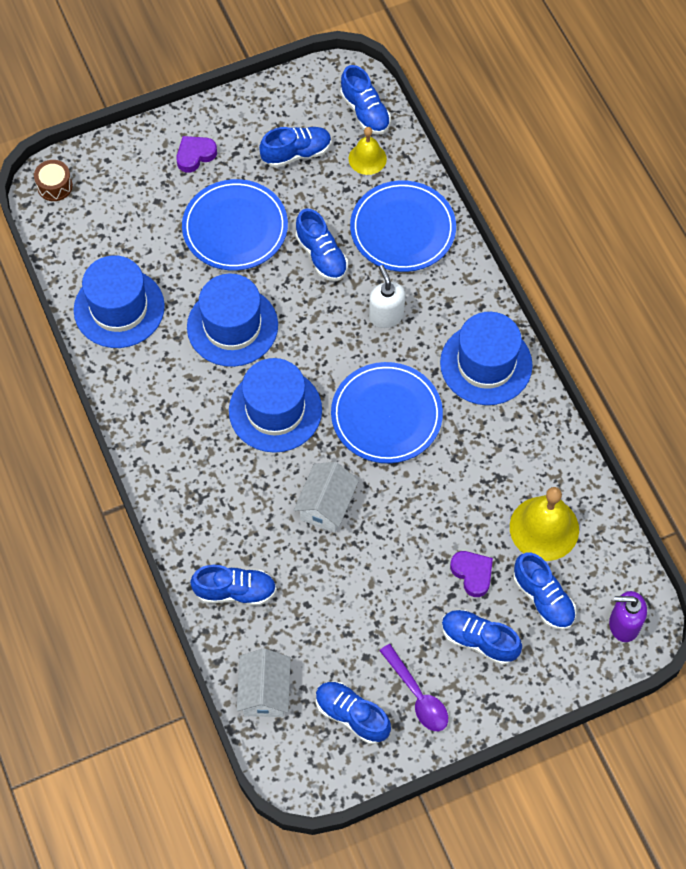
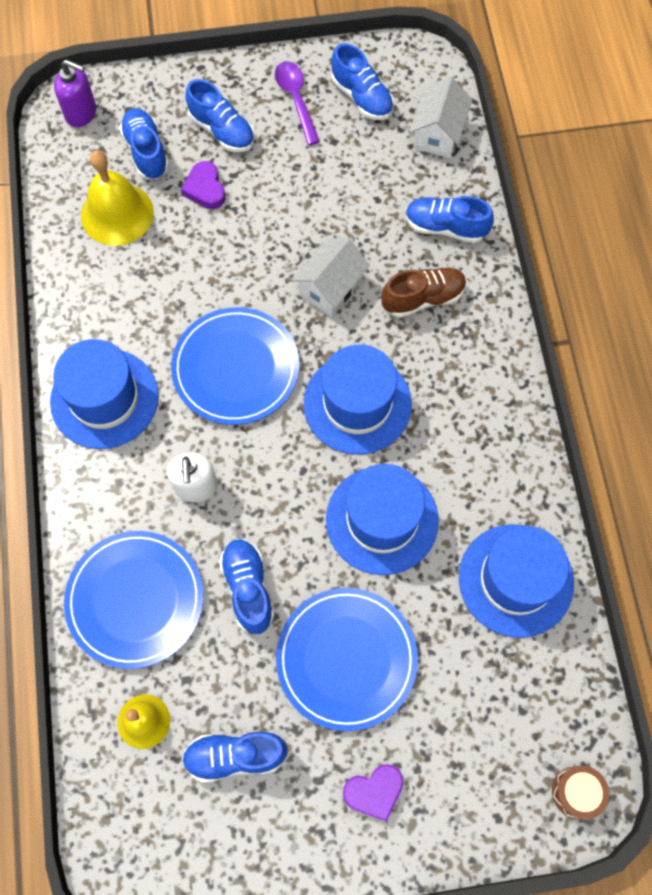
camera: 165 degrees left, 5 degrees up
blue shoe [340,65,391,135] -> none
none -> brown shoe [381,267,466,318]

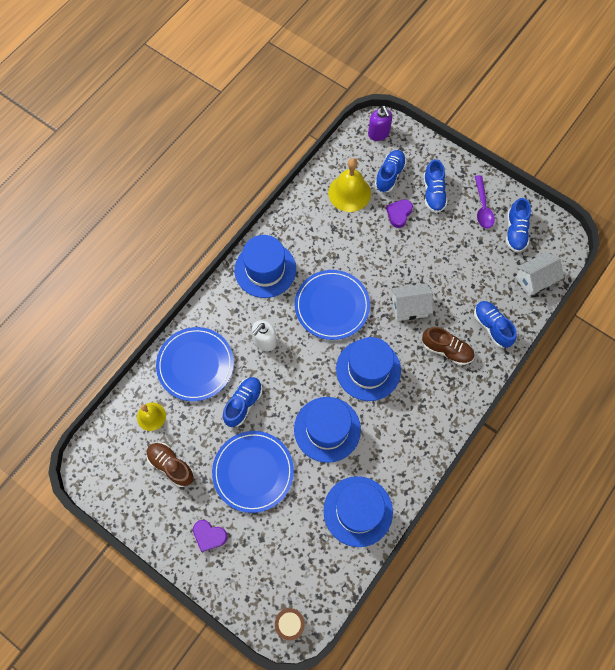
camera: 45 degrees right, 0 degrees up
blue shoe [182,732,288,783] -> brown shoe [146,442,194,487]
purple spoon [275,61,320,145] -> purple spoon turned 150 degrees clockwise [475,175,495,229]

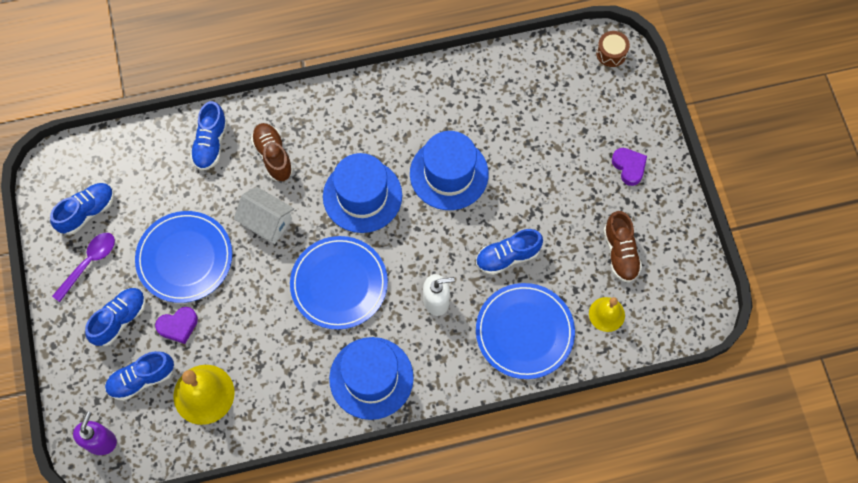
camera: 140 degrees left, 0 degrees up
blue plate [212,431,294,513] -> blue plate moved to [135,211,232,303]
blue hat [323,476,393,547] -> none
white house [516,252,564,296] -> none

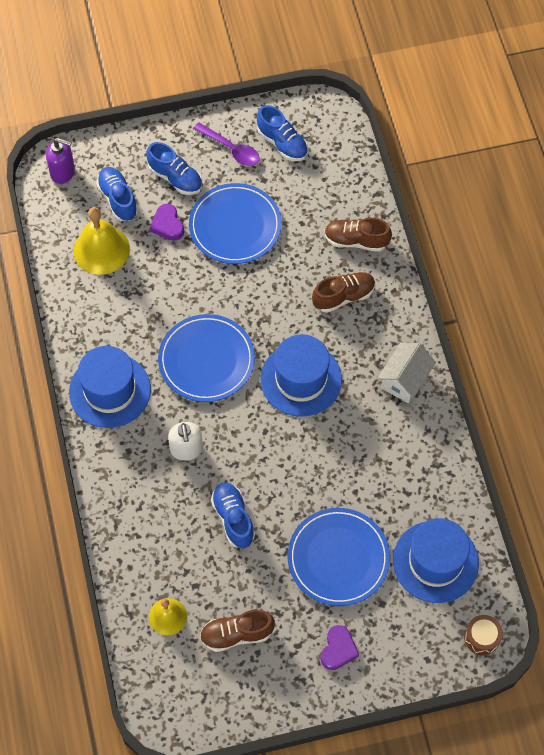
camera: 90 degrees right, 5 degrees down
blue shoe [190,101,227,170] -> brown shoe [324,218,392,252]
white house [234,187,294,244] -> white house moved to [377,343,436,403]
blue hat [410,131,489,210] -> blue hat moved to [393,518,479,603]
blue plate [476,283,575,379] -> blue plate moved to [287,508,390,606]
purple heart [612,148,647,186] -> purple heart turned 45 degrees counterclockwise [321,625,359,670]

